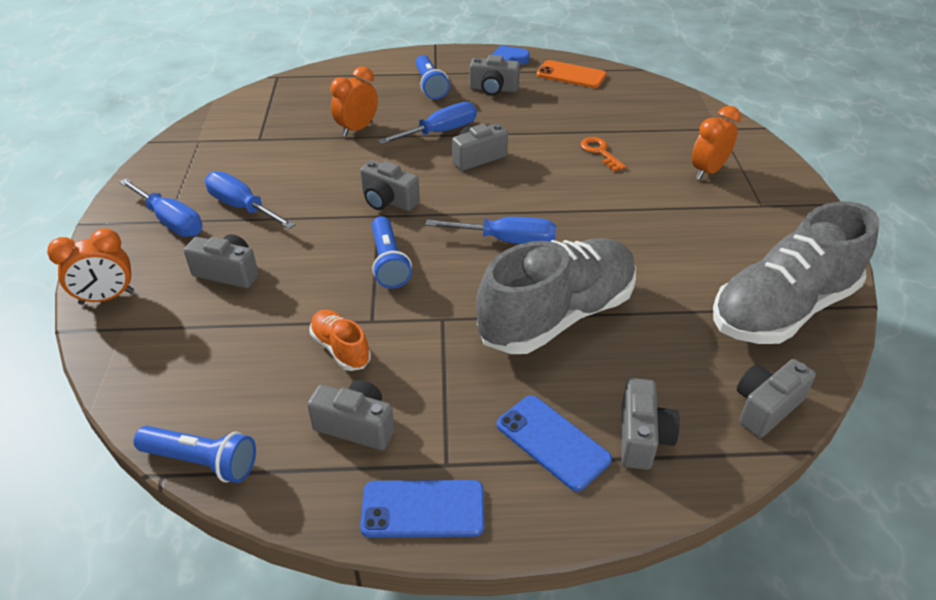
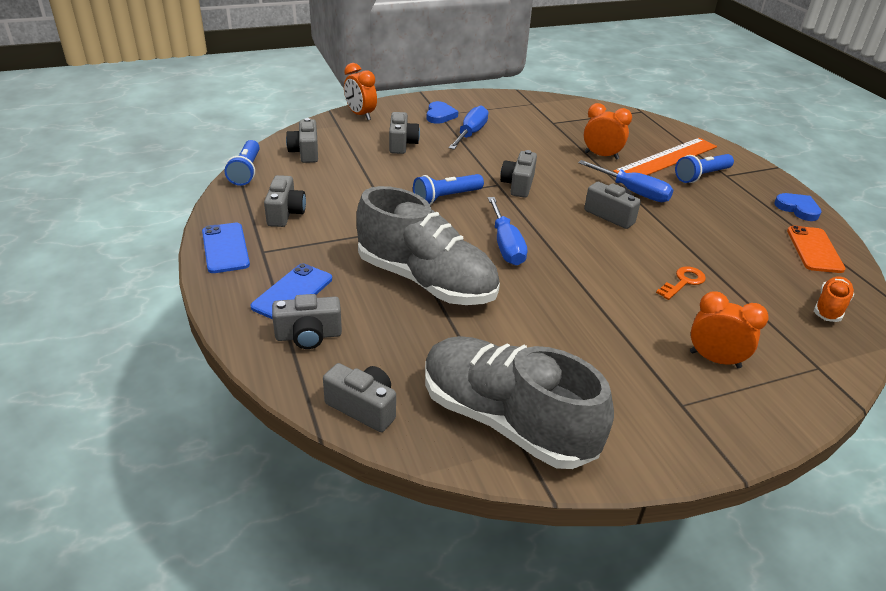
camera: 70 degrees right, 5 degrees down
blue screwdriver [119,178,202,237] -> blue heart [426,101,458,124]
orange shoe [309,310,371,371] -> orange shoe moved to [814,276,854,322]
grey camera [470,55,520,96] -> grey camera moved to [286,118,318,163]
none -> orange ruler [613,138,717,175]

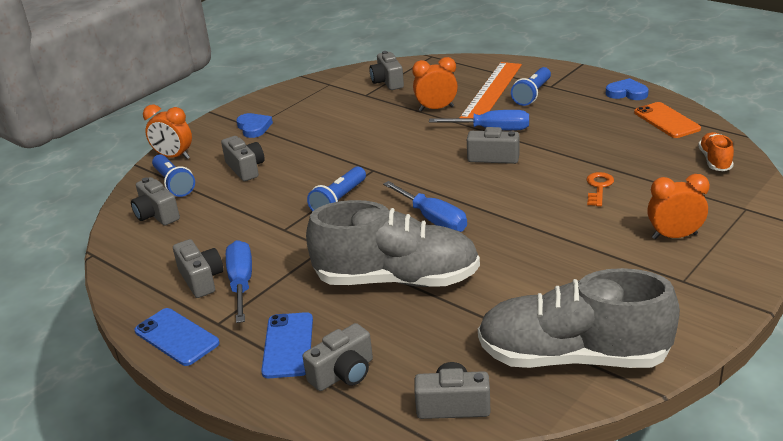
camera: 25 degrees left, 5 degrees down
blue flashlight [225,140,260,186] -> blue flashlight moved to [152,154,195,197]
blue screwdriver [448,105,488,149] -> blue screwdriver moved to [226,240,252,323]
grey camera [500,150,537,198] -> grey camera moved to [369,51,404,90]

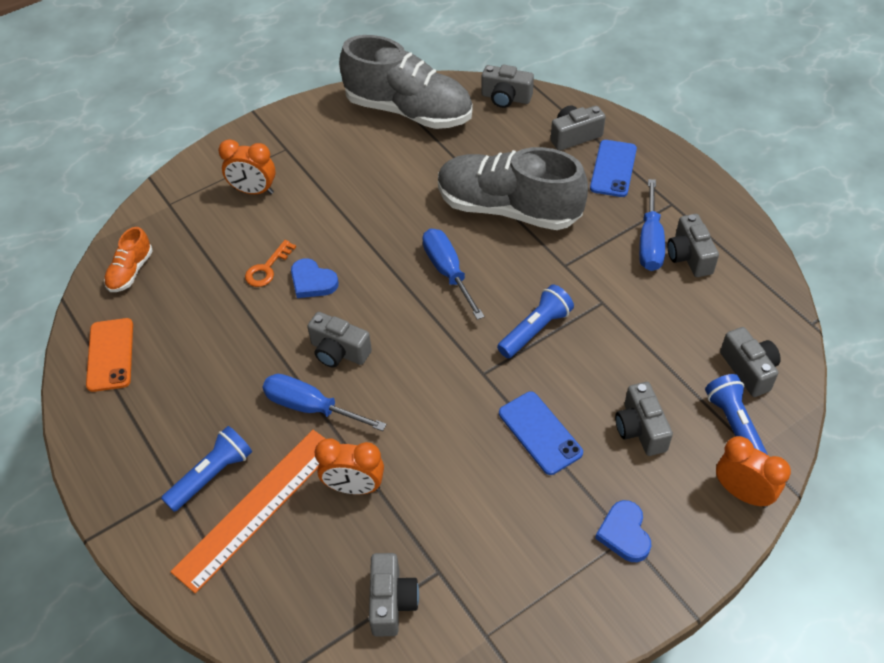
camera: 165 degrees left, 20 degrees up
blue phone [135,308,220,366] -> blue phone moved to [499,392,583,475]
blue heart [606,78,649,100] -> blue heart moved to [291,258,339,298]

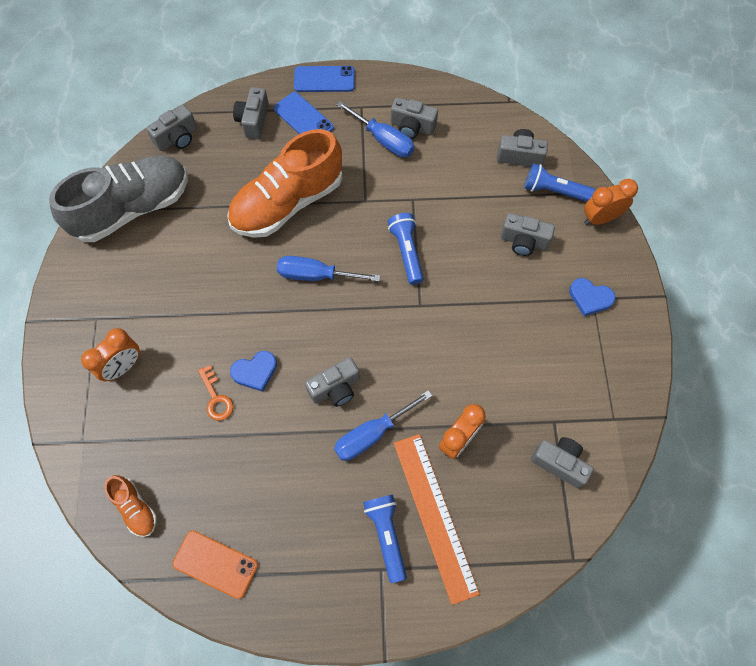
camera: 60 degrees left, 15 degrees up
grey shoe [438,147,588,230] -> orange shoe [227,129,342,238]
blue phone [499,392,583,475] -> blue phone moved to [294,66,355,92]

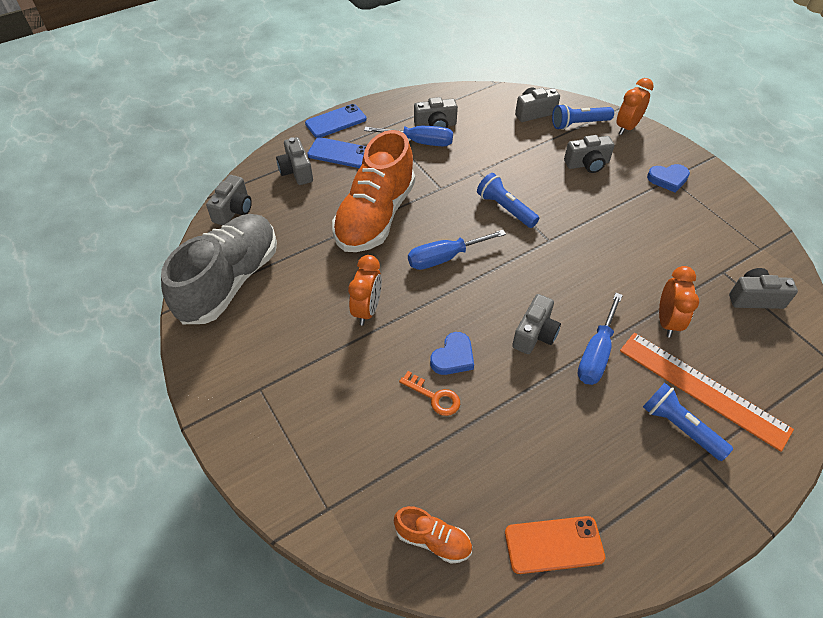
camera: 30 degrees left, 15 degrees down
orange clock [81,328,140,381] -> orange clock moved to [348,255,382,325]

